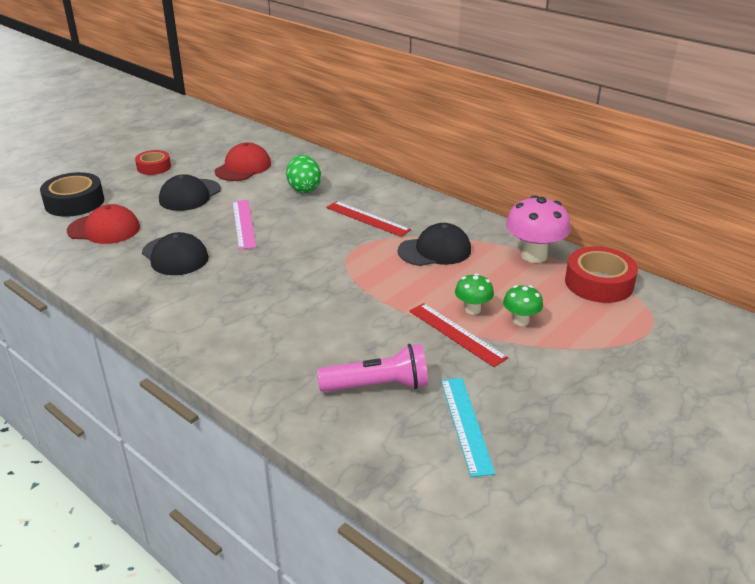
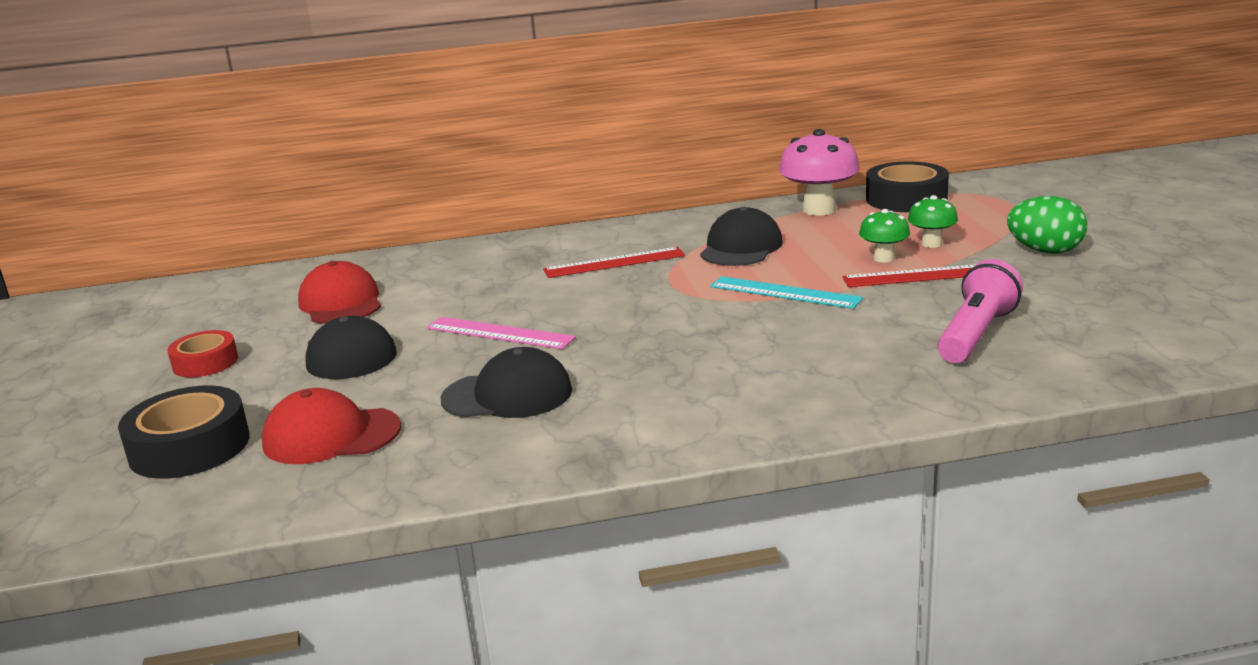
camera: 50 degrees left, 10 degrees down
red cap [67,204,140,244] -> red cap turned 135 degrees counterclockwise [262,388,401,464]
green egg [286,155,321,193] -> green egg moved to [1007,196,1087,254]
turquoise ruler [441,378,495,477] -> turquoise ruler moved to [710,276,863,309]
red tape [565,246,638,303] -> black tape [866,161,949,212]

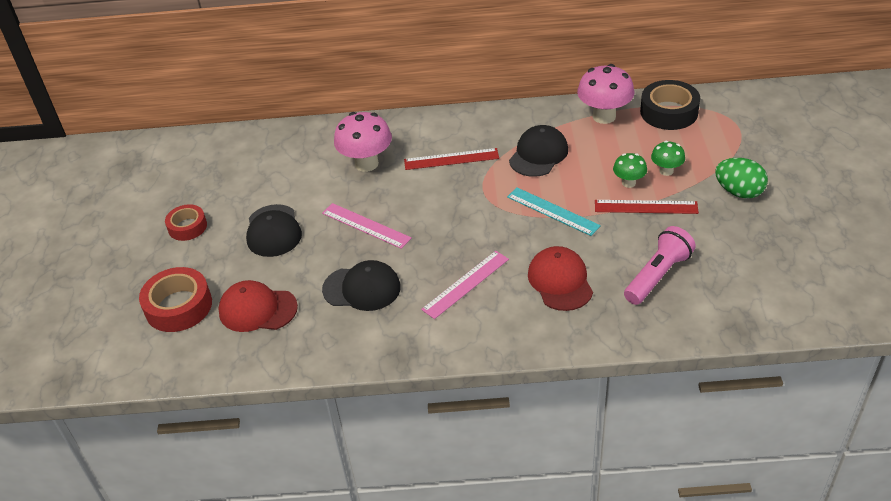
camera: 10 degrees right, 20 degrees up
black tape [118,385,249,479] -> red tape [139,267,212,332]
red cap [298,261,381,324] -> red cap moved to [528,246,593,311]
none -> pink mushroom [334,112,392,172]
none -> pink ruler [421,251,509,319]

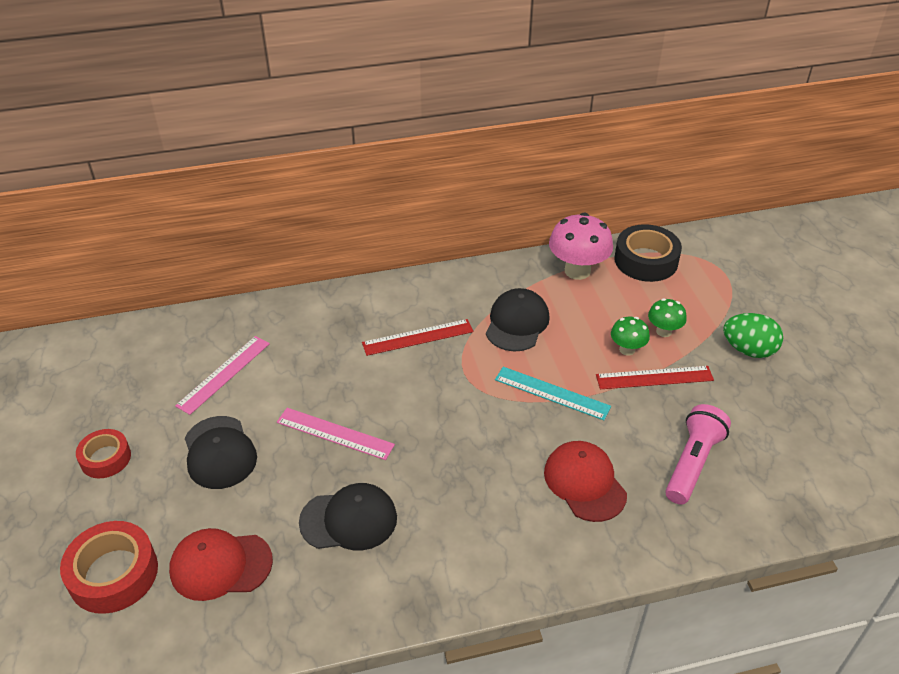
camera: 15 degrees left, 0 degrees up
pink mushroom [334,112,392,172] -> none
pink ruler [421,251,509,319] -> pink ruler moved to [175,336,270,415]

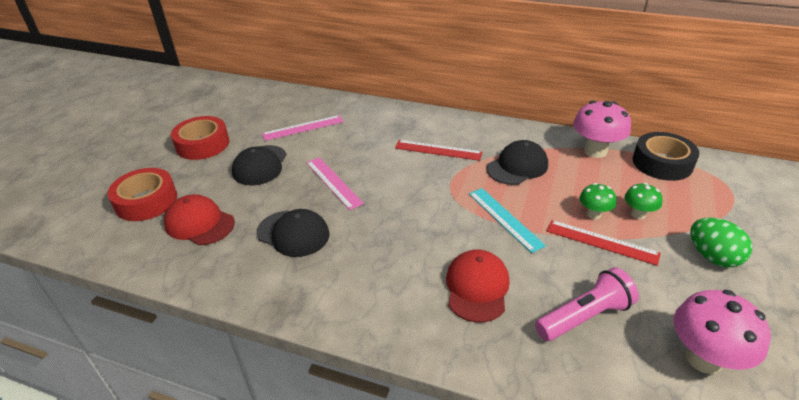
camera: 35 degrees right, 5 degrees down
red tape [76,429,131,478] -> red tape [171,116,229,160], size x1.59
none -> pink mushroom [674,290,771,374]

